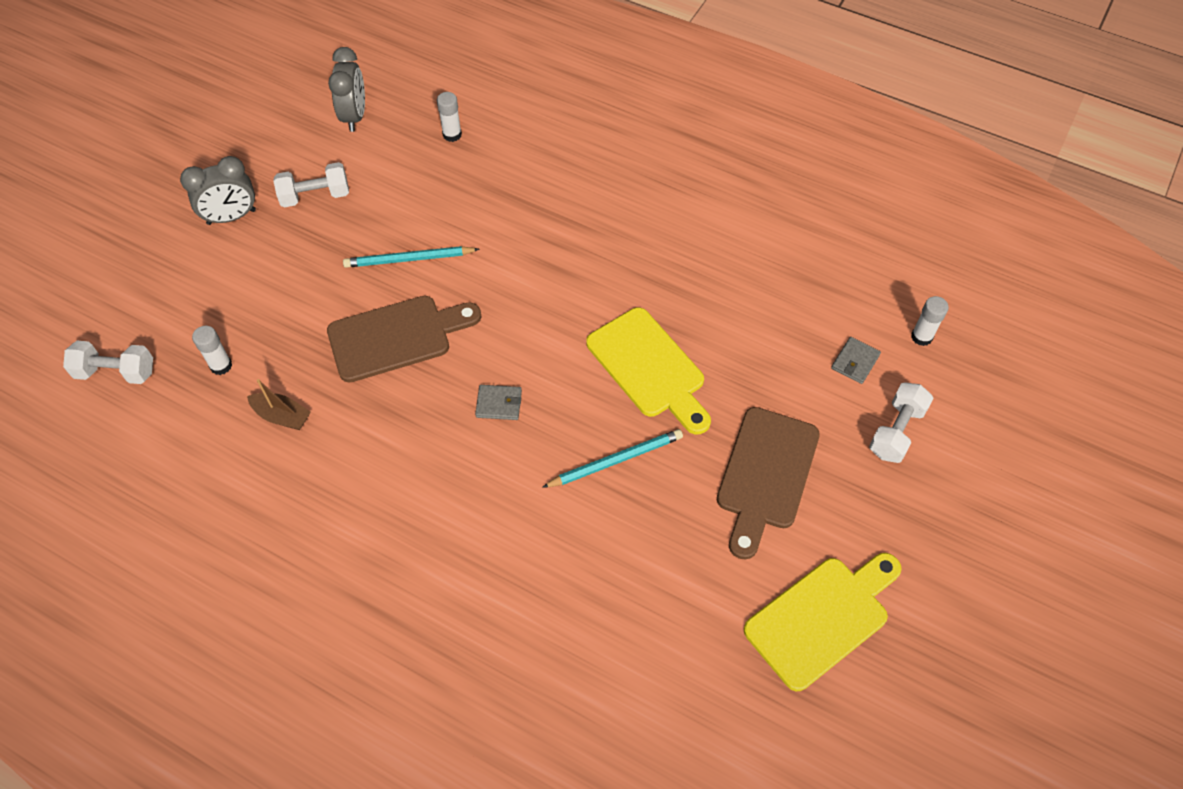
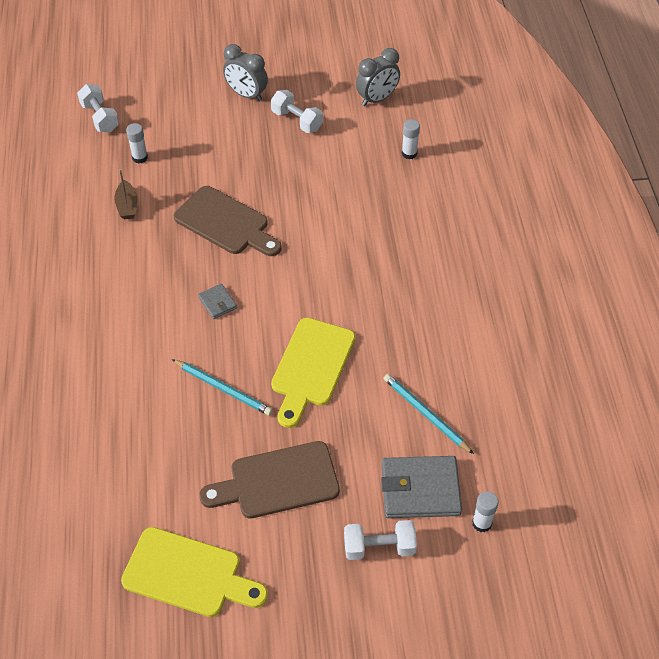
camera: 55 degrees right, 5 degrees down
turquoise pencil [343,246,479,268] -> turquoise pencil moved to [383,374,474,454]
grey wallet [831,337,881,384] -> grey wallet [381,456,462,518], size x2.02

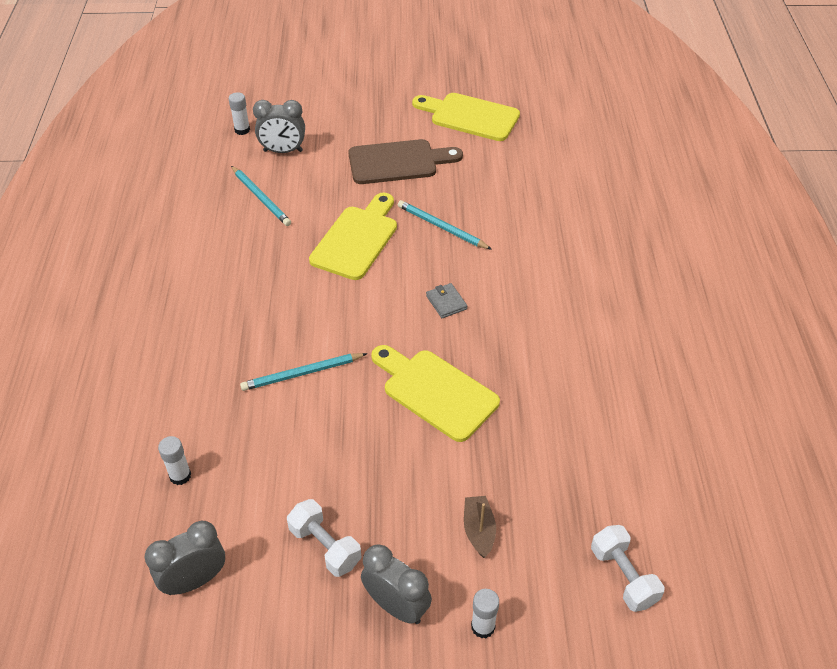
camera: 175 degrees left, 5 degrees down
brown boat [114,169,138,220] -> brown boat moved to [464,496,496,558]
white glue stick [126,123,148,164] -> white glue stick moved to [471,589,499,638]
brown cutting board [174,186,282,256] -> yellow cutting board [371,345,500,442]
white dumbbell [344,520,417,560] -> none
grey wallet [381,456,462,518] -> grey clock [253,100,305,153]
none -> turquoise pencil [240,353,367,391]

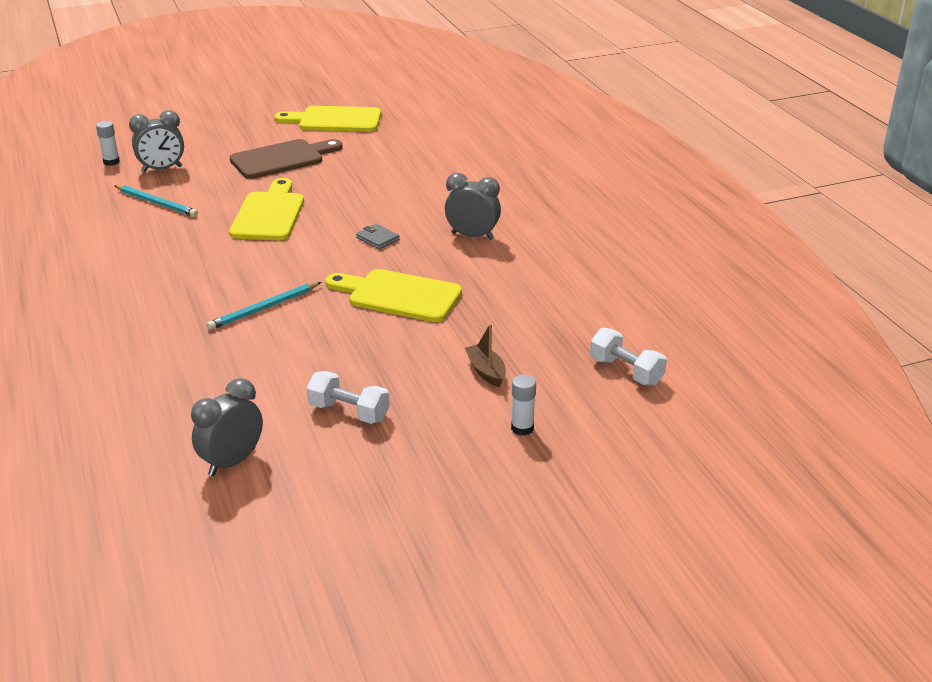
camera: 20 degrees left, 15 degrees down
white glue stick [158,436,191,485] -> none
grey clock [361,544,432,624] -> grey clock moved to [445,173,501,240]
turquoise pencil [398,200,492,250] -> none

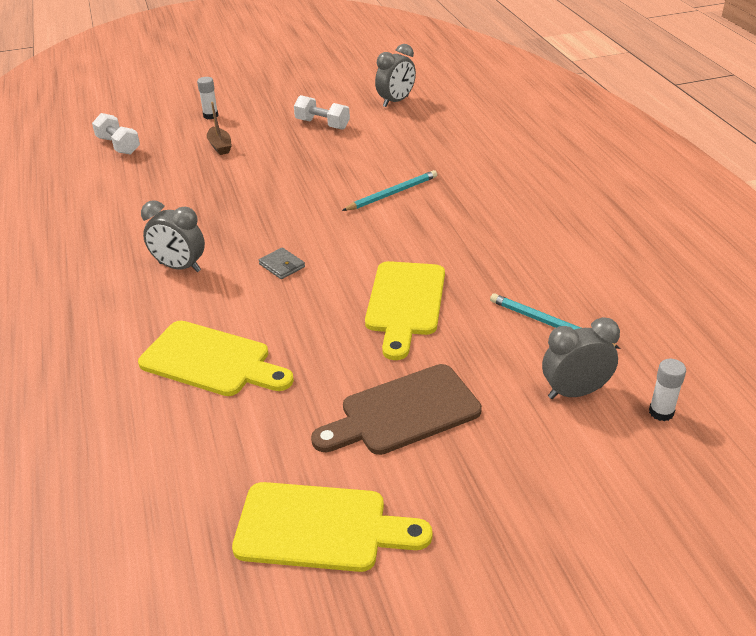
camera: 175 degrees left, 5 degrees up
yellow cutting board [325,269,462,322] -> yellow cutting board moved to [138,321,294,396]

